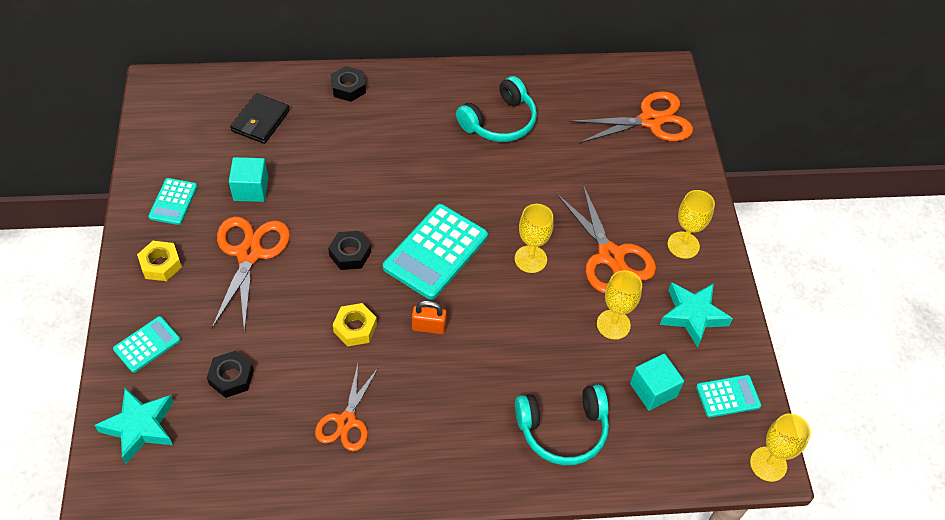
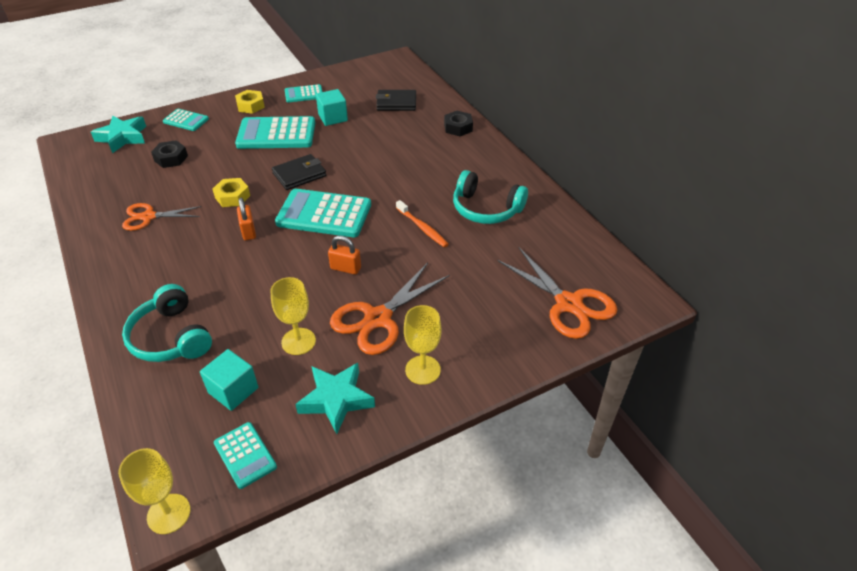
camera: 70 degrees right, 10 degrees down
orange scissors [212,216,290,333] -> turquoise calculator [235,116,315,149]
black nut [328,231,371,270] -> black wallet [272,154,326,190]
yellow goblet [515,204,553,273] -> orange padlock [328,236,361,275]
none -> orange toothbrush [396,200,449,247]

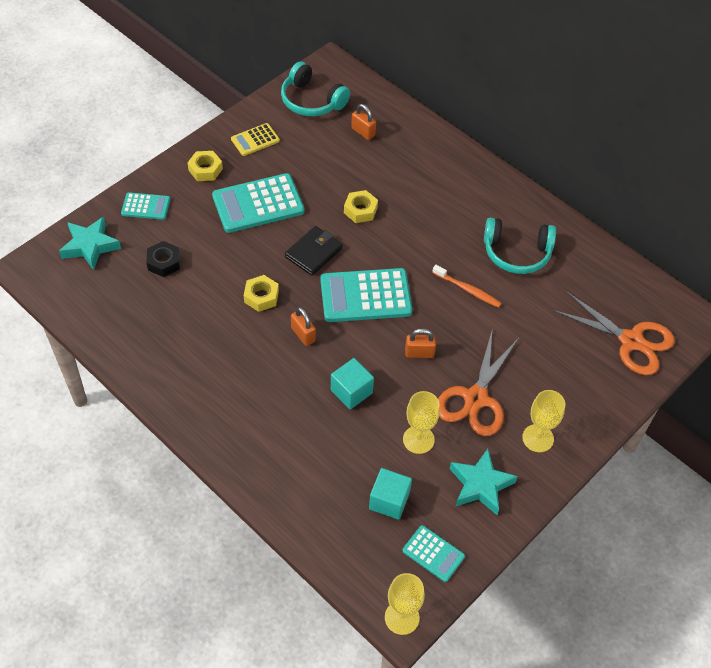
camera: 20 degrees left, 10 degrees up
orange scissors [122,203,202,231] -> none
turquoise headphones [122,284,212,362] -> turquoise headphones moved to [281,62,350,116]
turquoise calculator [284,84,322,103] -> yellow calculator [231,123,280,156]
turquoise cube [316,89,348,126] -> turquoise cube moved to [331,358,374,409]
black wallet [376,90,416,111] -> orange padlock [351,104,376,140]
black nut [444,111,473,136] -> none
none -> yellow nut [344,190,378,223]

